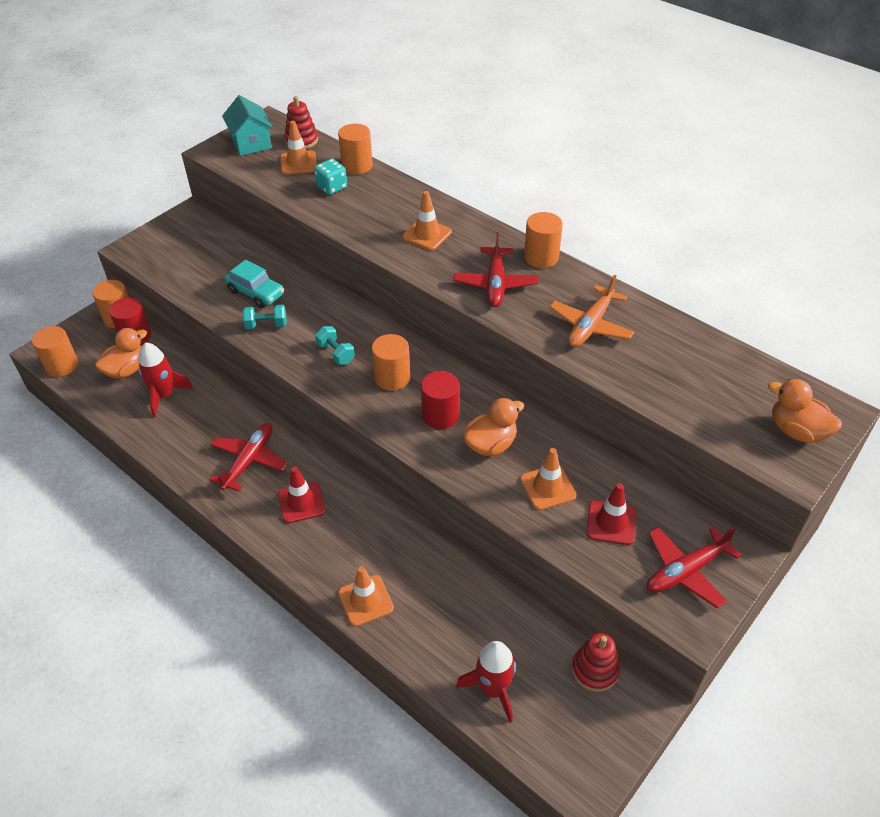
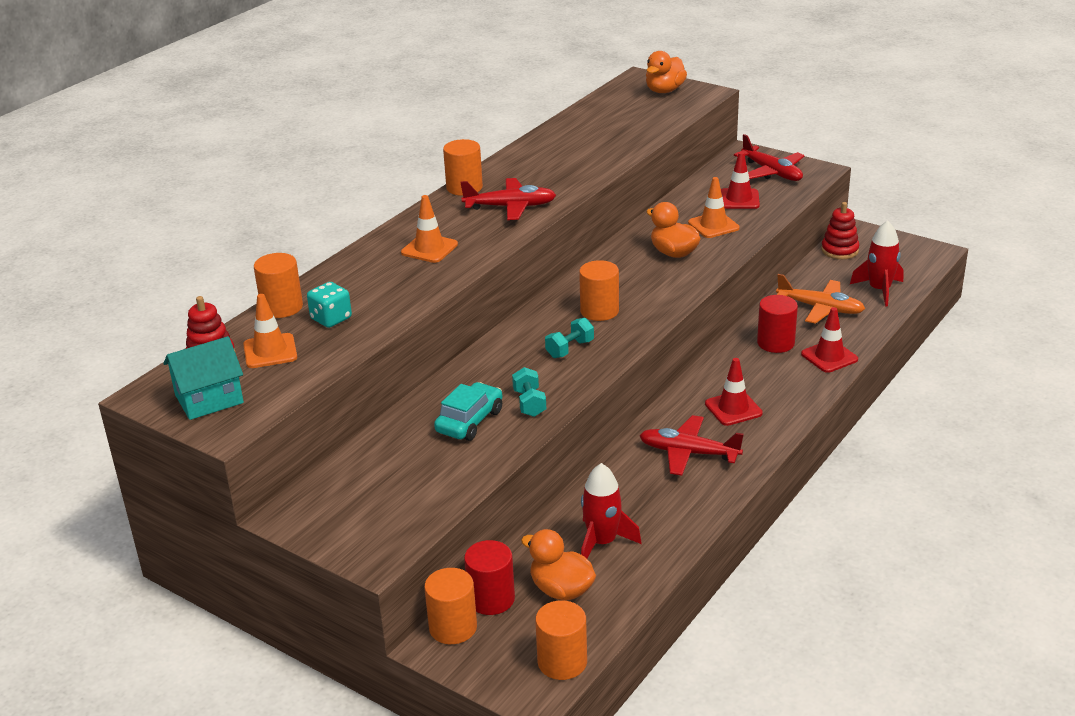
camera: 95 degrees left, 15 degrees down
orange traffic cone [338,566,394,626] -> red traffic cone [801,307,858,373]
red cylinder [421,371,460,429] -> red cylinder moved to [757,295,798,353]
orange plane [549,275,634,347] -> orange plane moved to [776,274,865,324]

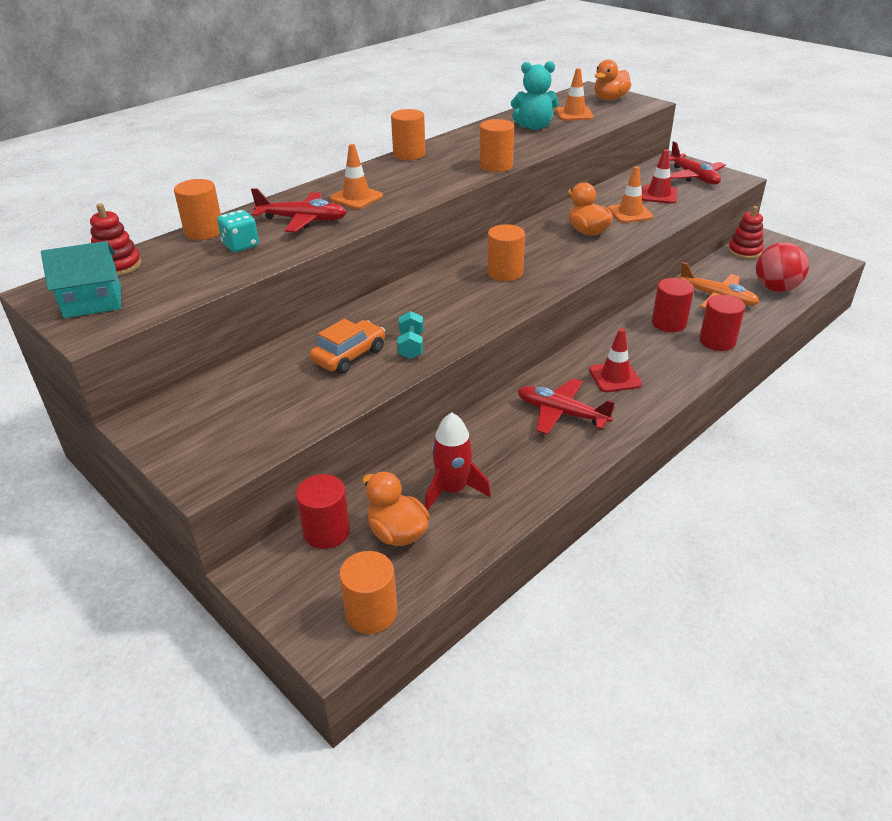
camera: 10 degrees right, 5 degrees up
orange traffic cone [243,294,297,368] -> orange traffic cone moved to [556,68,594,121]
orange cylinder [424,568,477,644] -> orange cylinder moved to [479,119,514,172]
turquoise car [434,382,502,441] -> orange car [310,319,385,374]
red plane [460,178,556,220] -> red plane moved to [251,188,347,232]
turquoise dumbbell [545,318,594,358] -> none
red traffic cone [801,307,858,373] -> red cylinder [699,295,745,351]
red rocket [850,220,903,306] -> red ball [756,242,809,292]
none -> turquoise teddy bear [511,61,559,130]

